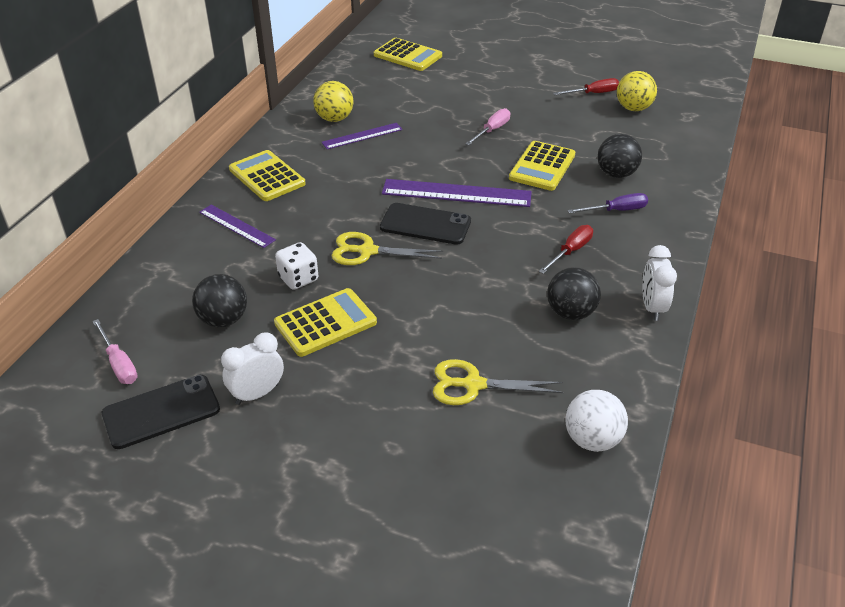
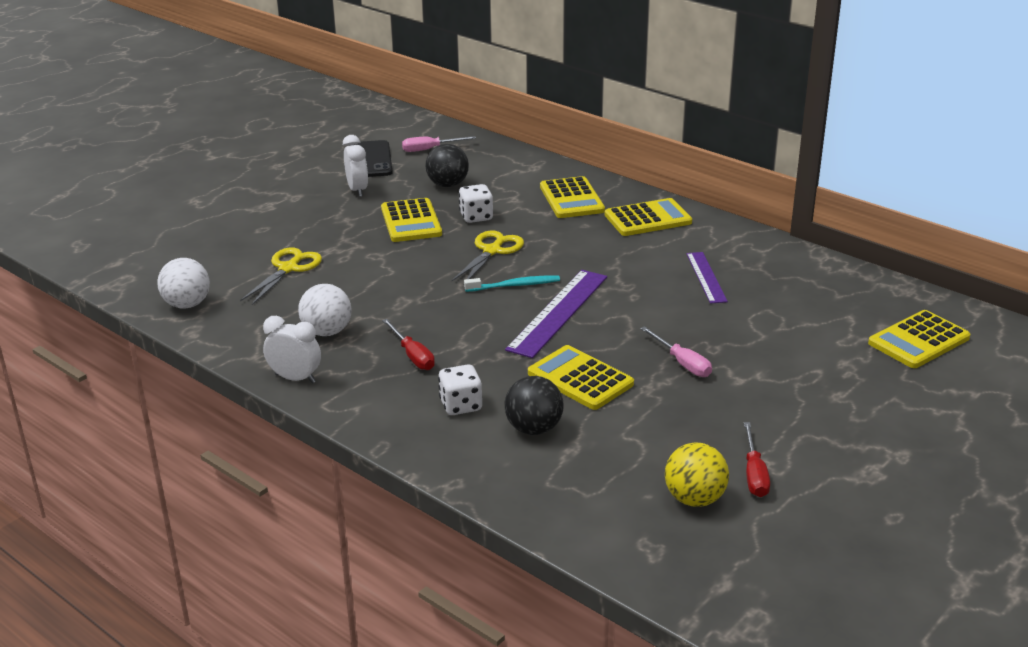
camera: 110 degrees right, 10 degrees down
purple ruler [199,205,276,248] -> yellow calculator [540,176,605,218]
yellow ball [313,81,354,122] -> none
black phone [380,203,471,245] -> turquoise toothbrush [464,276,560,292]
black ball [547,267,601,320] -> white ball [298,284,351,336]
purple screwdriver [567,193,648,214] -> white dice [438,364,482,415]

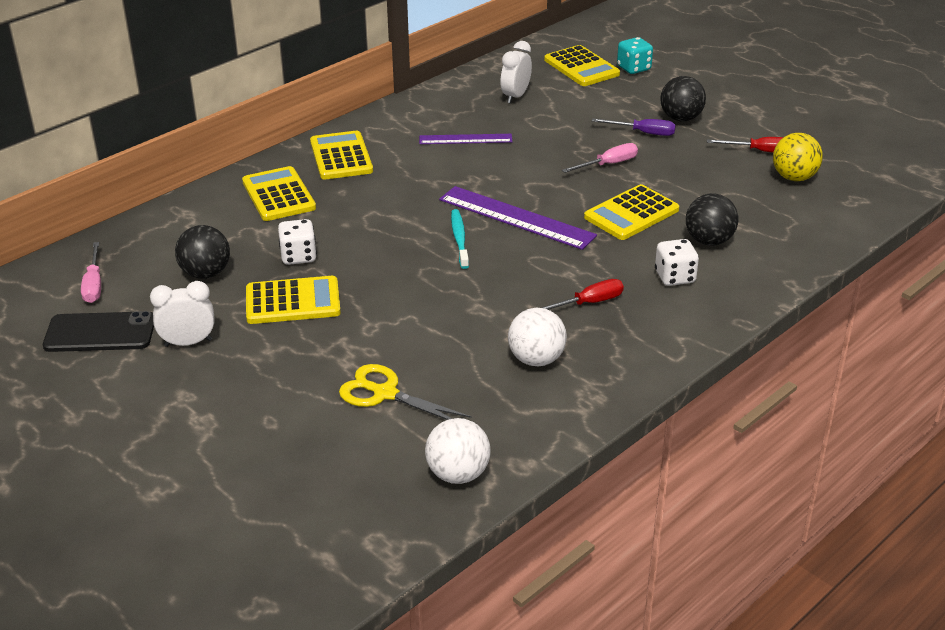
camera: 85 degrees left, 5 degrees up
white clock [263,316,321,383] -> white clock moved to [500,41,532,103]
yellow scissors [452,230,524,286] -> none
yellow calculator [540,176,605,218] -> yellow calculator turned 105 degrees counterclockwise [242,166,316,221]
none -> purple screwdriver [592,119,676,136]
none -> turquoise dice [617,37,653,74]
none -> black ball [660,76,706,122]

